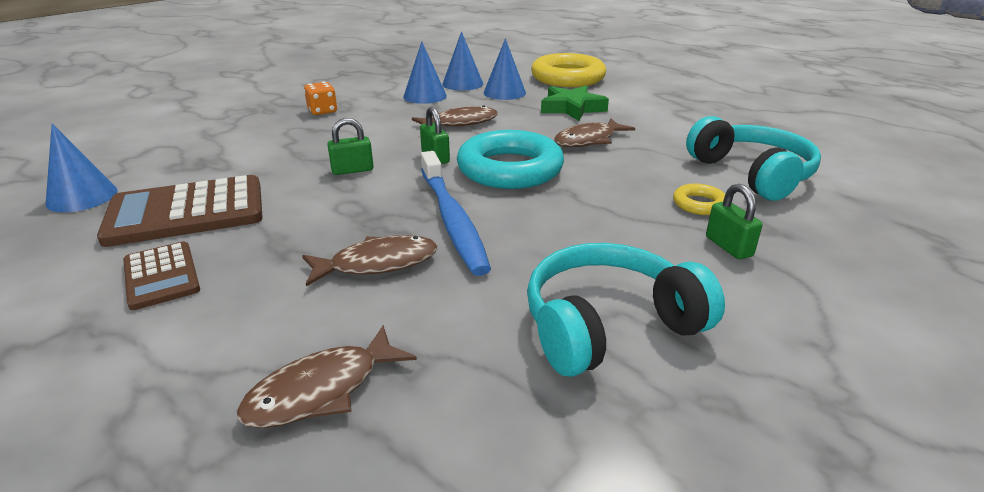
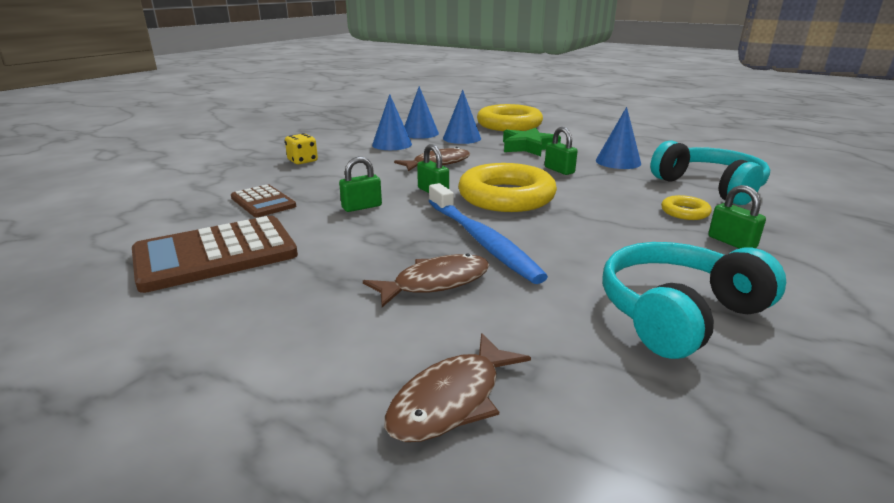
camera: 10 degrees left, 5 degrees down
blue cone [46,123,118,212] -> blue cone moved to [596,107,641,169]
brown calculator [123,241,200,310] -> brown calculator moved to [231,184,296,217]
orange dice [304,82,337,115] -> yellow dice [285,133,318,164]
turquoise ring [457,130,564,189] -> yellow ring [458,163,557,212]
brown fish [554,119,635,147] -> green padlock [545,127,578,175]

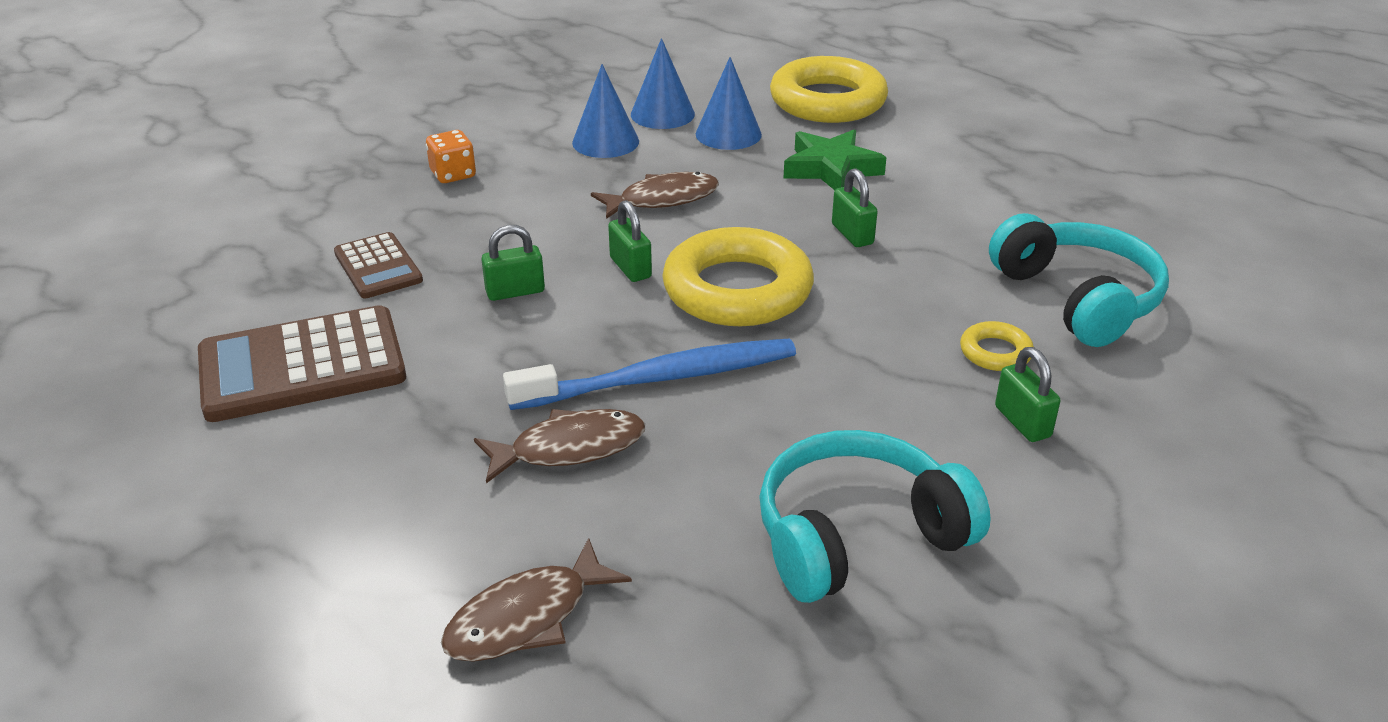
camera: 10 degrees right, 10 degrees up
yellow dice [285,133,318,164] -> orange dice [426,130,476,183]
blue toothbrush [429,183,548,284] -> blue toothbrush turned 90 degrees counterclockwise [503,339,796,410]
blue cone [596,107,641,169] -> none

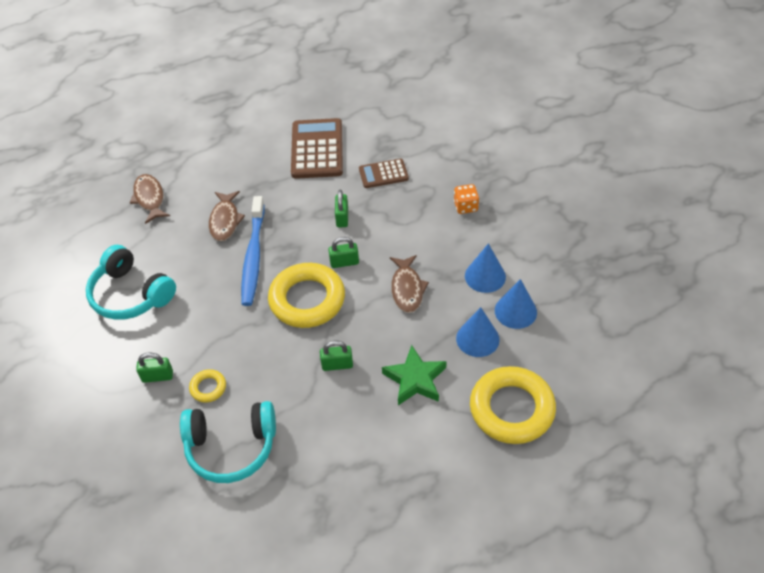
camera: 110 degrees right, 15 degrees up
turquoise headphones [759,430,991,603] -> turquoise headphones turned 135 degrees clockwise [86,245,176,320]

